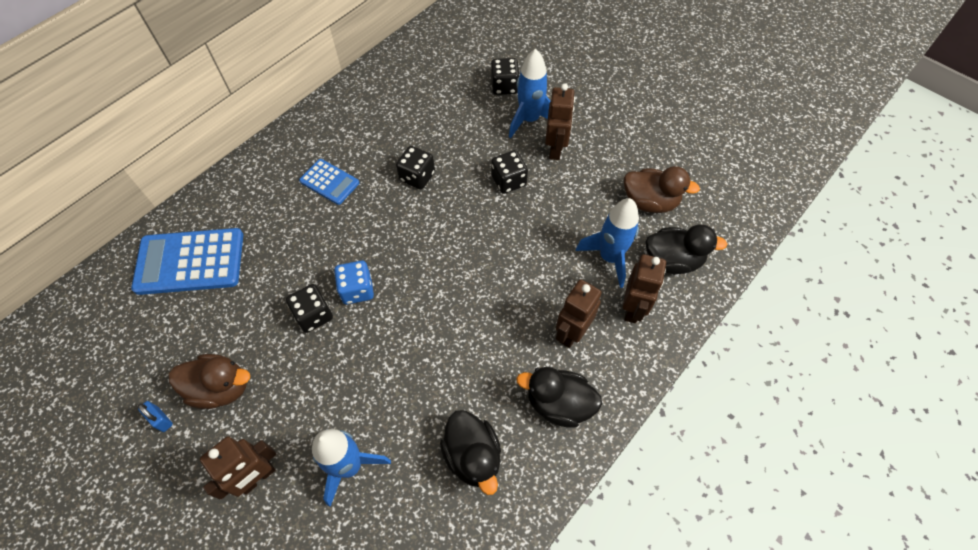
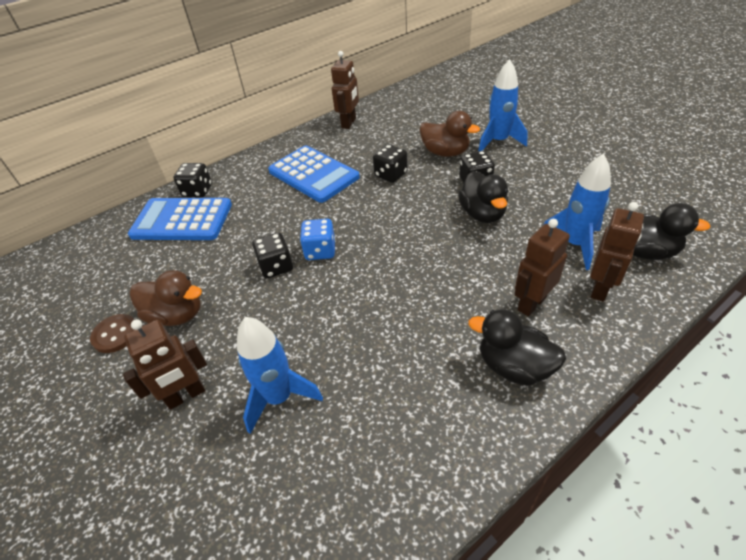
camera: 15 degrees right, 15 degrees down
blue padlock [138,401,173,432] -> brown button [90,314,134,353]
blue calculator [299,159,359,205] -> blue calculator [268,145,360,203], size x1.79
black duck [440,410,501,495] -> black duck moved to [458,171,508,223]
black dice [491,58,520,95] -> black dice moved to [173,163,212,197]
brown robot [545,83,575,160] -> brown robot moved to [331,51,359,129]
brown duck [624,166,700,213] -> brown duck moved to [420,111,480,157]

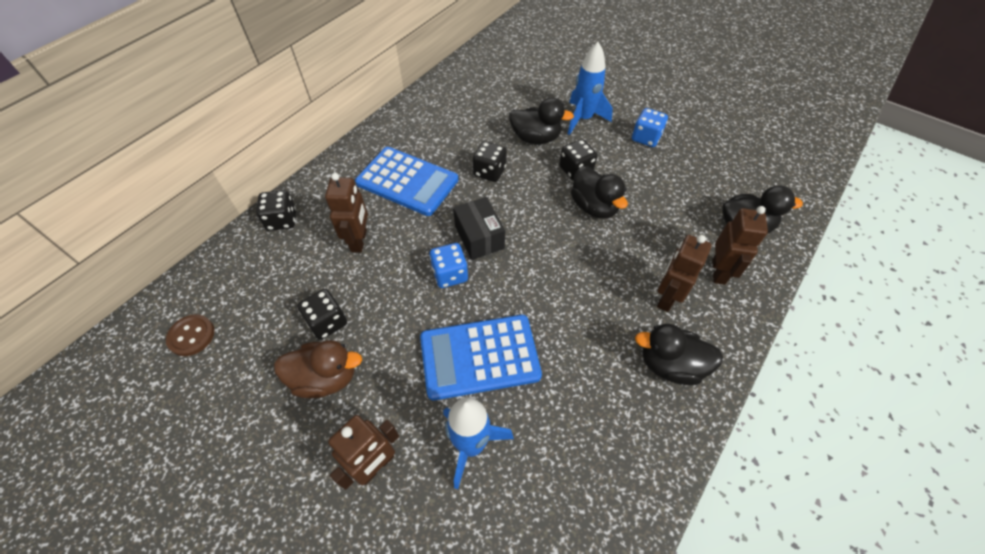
camera: 20 degrees left, 10 degrees up
brown button [90,314,134,353] -> brown button moved to [166,314,215,356]
blue calculator [128,198,232,240] -> blue calculator moved to [420,315,542,401]
black dice [252,233,293,278] -> black dice moved to [297,289,347,340]
brown robot [331,51,359,129] -> brown robot moved to [325,173,368,253]
brown duck [420,111,480,157] -> black duck [509,97,574,144]
blue rocket [544,153,611,270] -> none
none -> black box [453,197,505,260]
none -> blue dice [632,108,668,147]

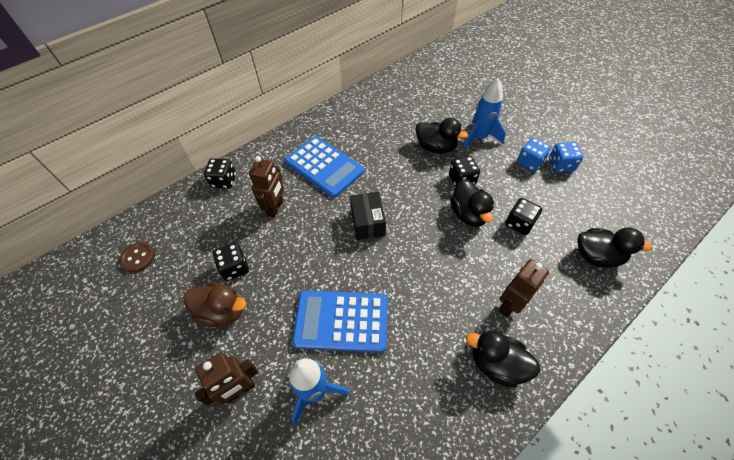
camera: 15 degrees right, 0 degrees up
blue dice [430,243,468,288] -> blue dice moved to [549,142,584,172]
black dice [473,141,507,182] -> black dice moved to [505,198,542,235]
brown robot [712,206,768,285] -> none

